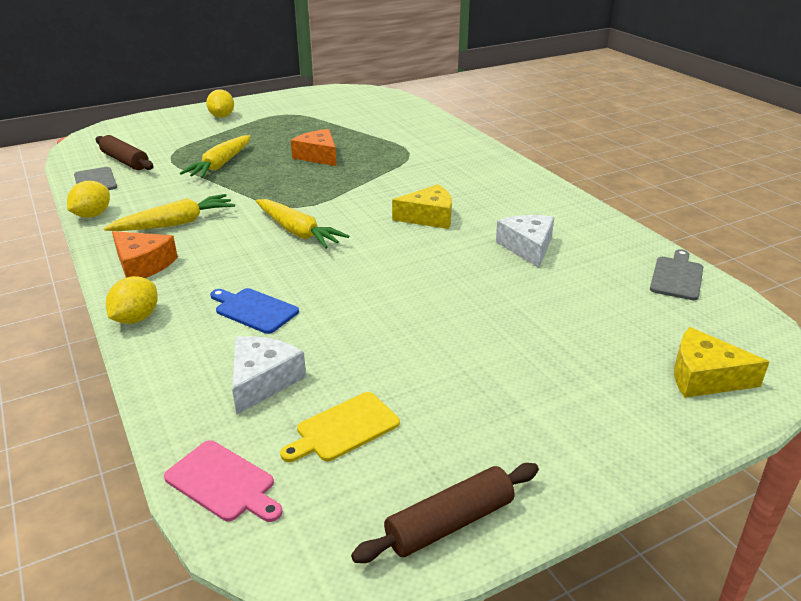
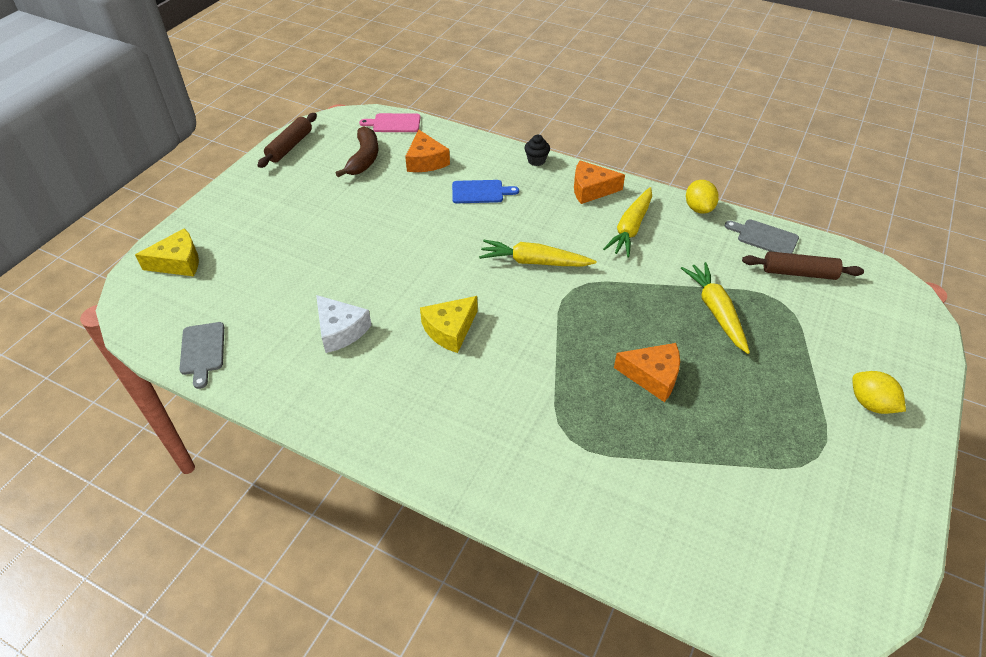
camera: 145 degrees right, 15 degrees up
yellow lemon [106,276,158,324] -> black cupcake [524,135,550,166]
white cheese [232,336,306,415] -> orange cheese [405,130,450,172]
yellow cutting board [280,392,400,462] -> brown banana [336,126,378,177]

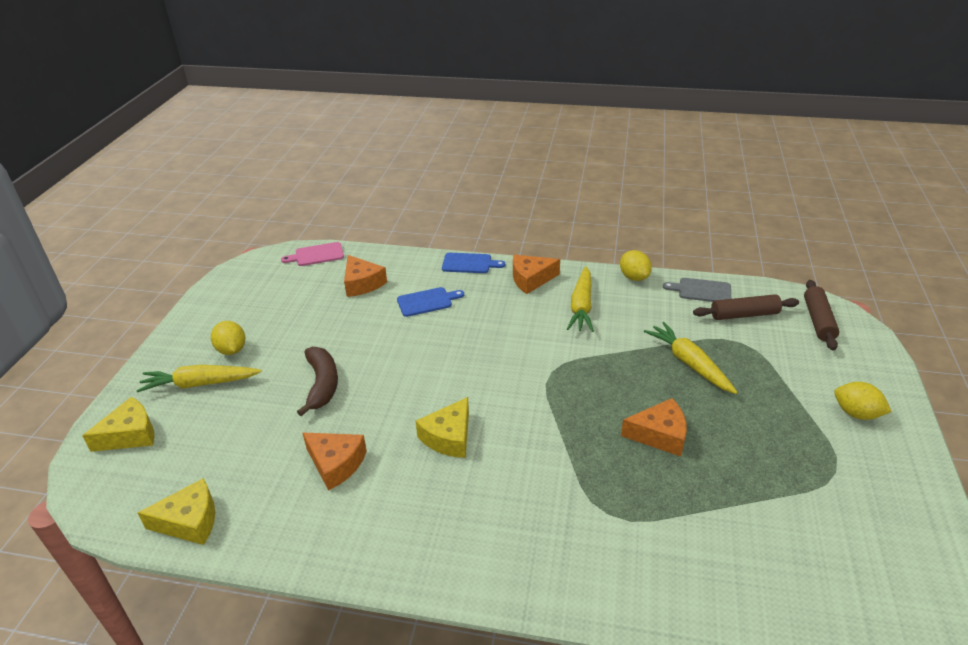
camera: 15 degrees left, 10 degrees down
grey cutting board [179,322,224,389] -> yellow cheese [138,478,215,545]
brown rolling pin [257,113,317,168] -> brown rolling pin moved to [804,280,839,351]
white cheese [316,295,372,353] -> orange cheese [302,432,367,491]
brown banana [336,126,378,177] -> brown banana moved to [297,347,338,416]
yellow carrot [479,240,596,266] -> yellow carrot moved to [136,365,261,392]
black cupcake [524,135,550,166] -> blue cutting board [442,253,505,273]
none -> yellow lemon [211,321,245,355]

